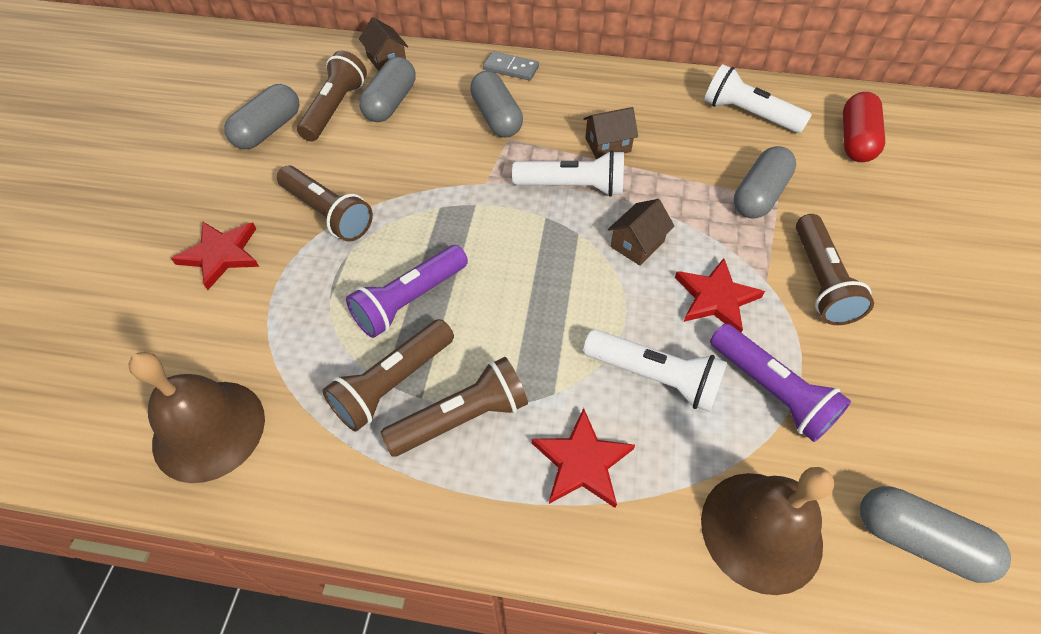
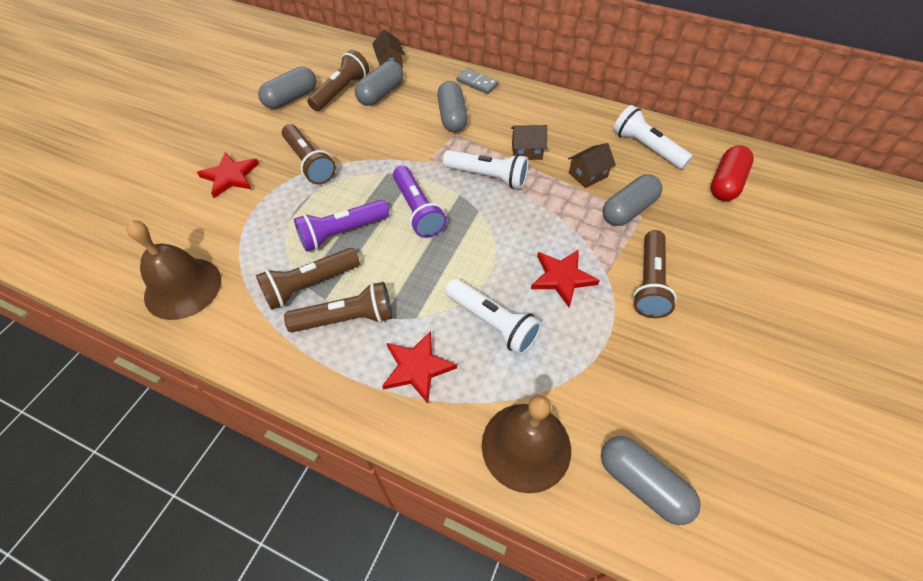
camera: 15 degrees right, 0 degrees up
brown house [608,199,675,266] -> brown house moved to [568,143,616,188]
purple flashlight [710,324,851,442] -> purple flashlight moved to [393,166,447,238]

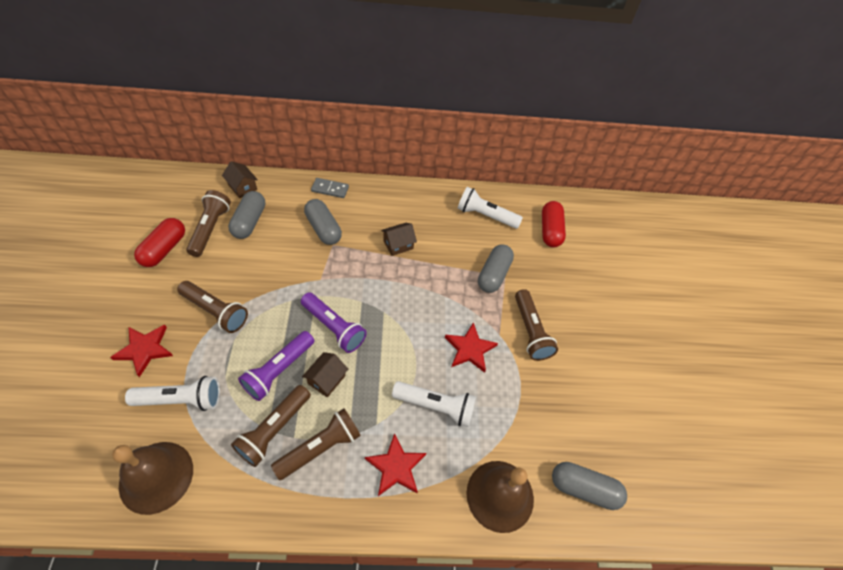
camera: 30 degrees left, 0 degrees up
grey capsule [258,67,316,109] -> red capsule [134,218,185,267]
white flashlight [443,150,529,189] -> white flashlight moved to [125,376,220,411]
brown house [568,143,616,188] -> brown house moved to [302,352,348,398]

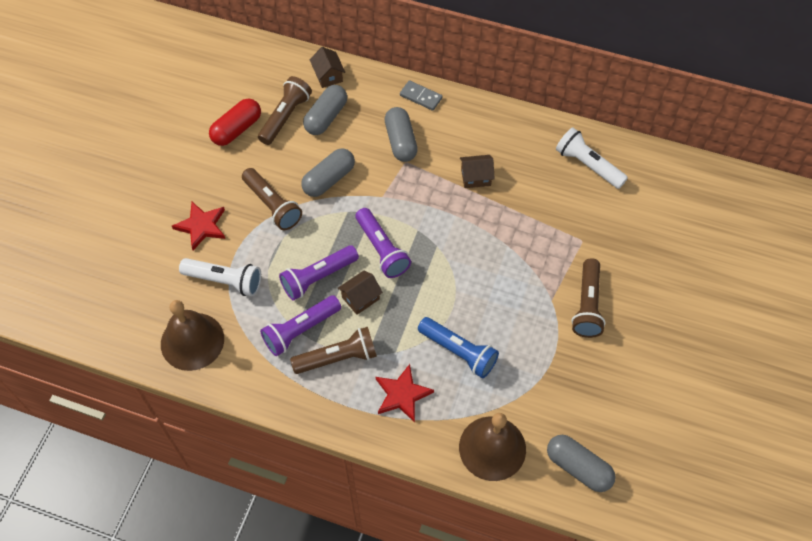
camera: 25 degrees right, 5 degrees up
brown flashlight [231,385,311,467] -> purple flashlight [260,295,341,356]
white flashlight [392,381,476,427] -> blue flashlight [418,317,499,378]
red star [445,322,498,373] -> none
grey capsule [478,244,514,293] -> grey capsule moved to [301,148,355,197]
red capsule [542,201,566,247] -> none

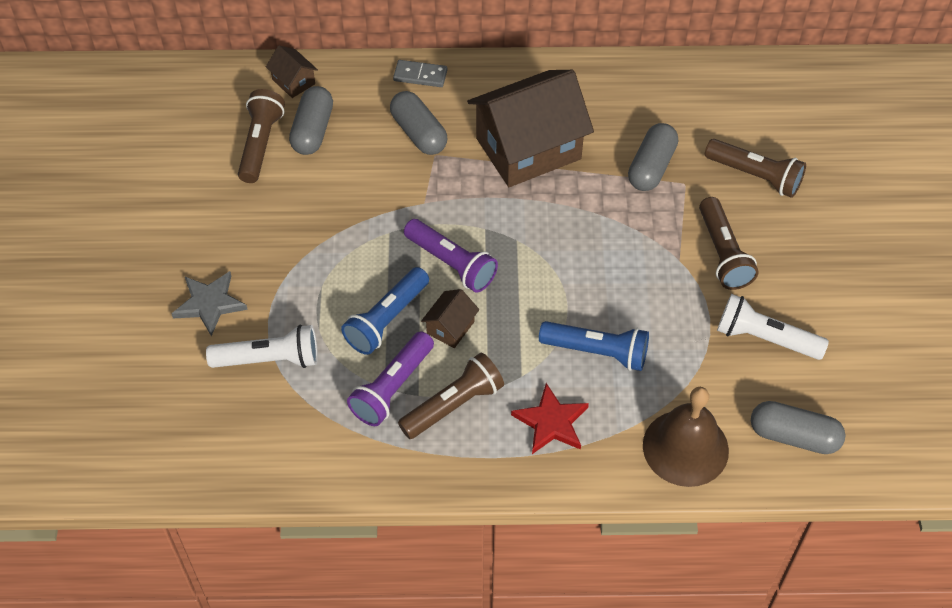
camera: 20 degrees left, 5 degrees down
brown bell [161,300,224,371] -> none
red star [172,202,225,250] -> grey star [172,271,248,336]
red capsule [209,98,261,146] -> none
brown flashlight [242,168,302,230] -> brown flashlight moved to [705,139,806,198]
purple flashlight [279,245,359,300] -> blue flashlight [341,267,429,355]
grey capsule [301,148,355,197] -> grey capsule moved to [628,123,678,191]
brown house [460,155,495,188] -> brown house [467,70,594,187], size x2.38
white flashlight [556,127,628,189] -> white flashlight moved to [717,294,829,360]

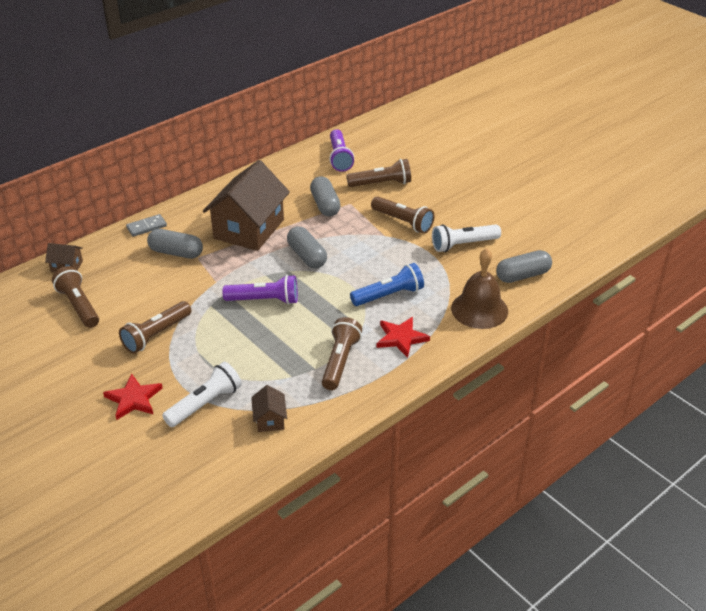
camera: 40 degrees left, 15 degrees down
grey star [172,271,248,336] -> red star [103,374,163,420]
grey capsule [289,86,333,155] -> grey capsule moved to [287,226,327,268]
blue flashlight [341,267,429,355] -> none
purple flashlight [347,331,434,426] -> purple flashlight moved to [329,129,354,172]
brown house [421,289,479,348] -> brown house moved to [251,385,287,432]
none -> brown flashlight [119,301,192,354]

